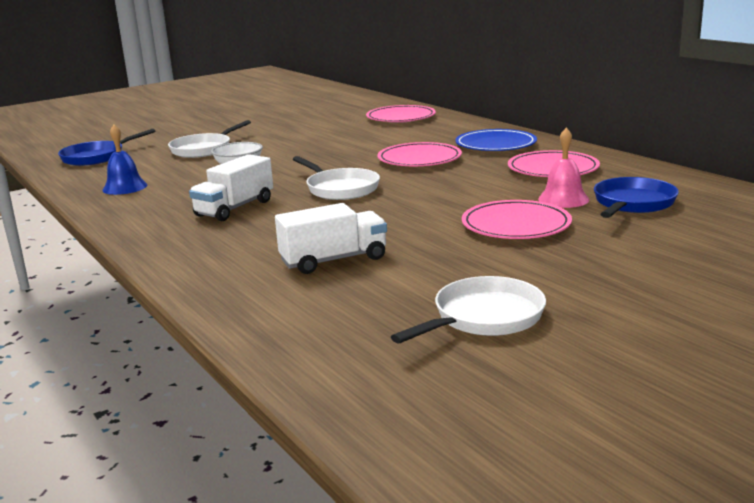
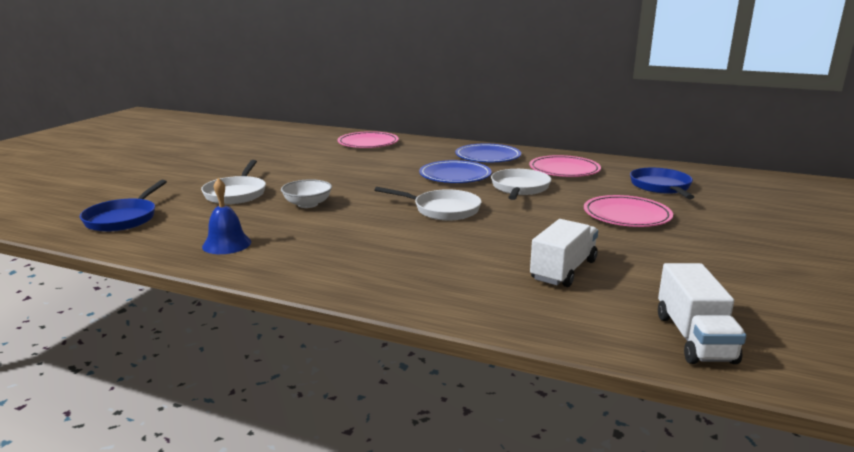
camera: 35 degrees left, 0 degrees up
white truck [189,154,273,221] -> white truck moved to [658,263,746,364]
pink plate [377,142,462,166] -> blue plate [419,160,491,183]
white pan [391,276,546,343] -> white pan moved to [491,169,551,200]
pink bell [538,127,589,208] -> none

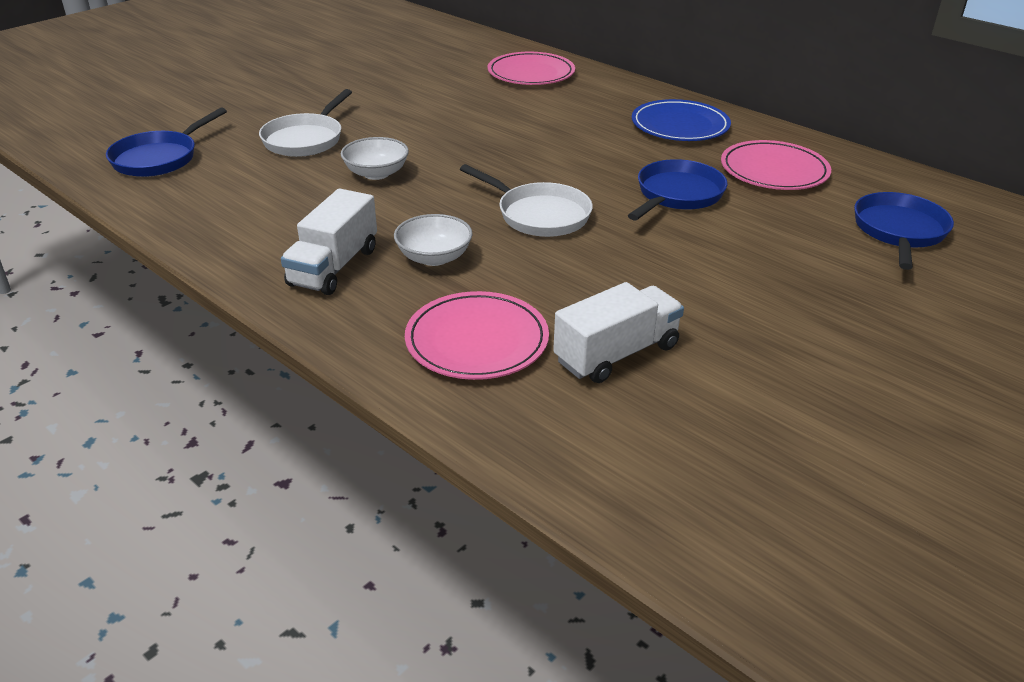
camera: 20 degrees right, 15 degrees up
blue bell [202,178,251,254] -> none
blue plate [419,160,491,183] -> none
white pan [491,169,551,200] -> blue pan [628,159,727,221]
pink plate [584,195,673,227] -> pink plate moved to [405,291,549,380]
white truck [658,263,746,364] -> white truck moved to [281,188,377,295]
none -> white bowl [394,214,473,266]

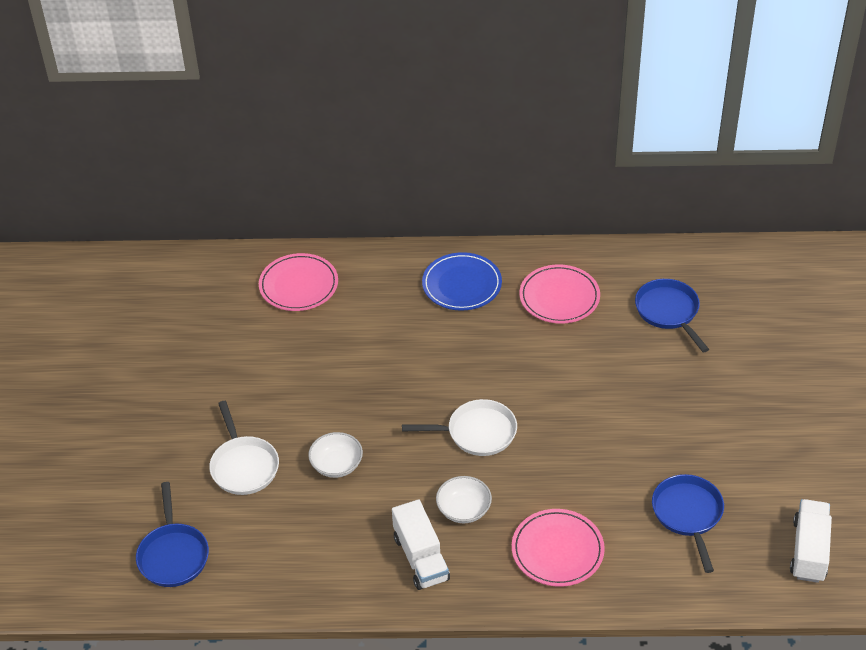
camera: 40 degrees left, 10 degrees up
white truck [553,282,684,383] -> white truck moved to [790,499,832,583]
blue pan [628,159,727,221] -> blue pan moved to [652,474,724,573]

